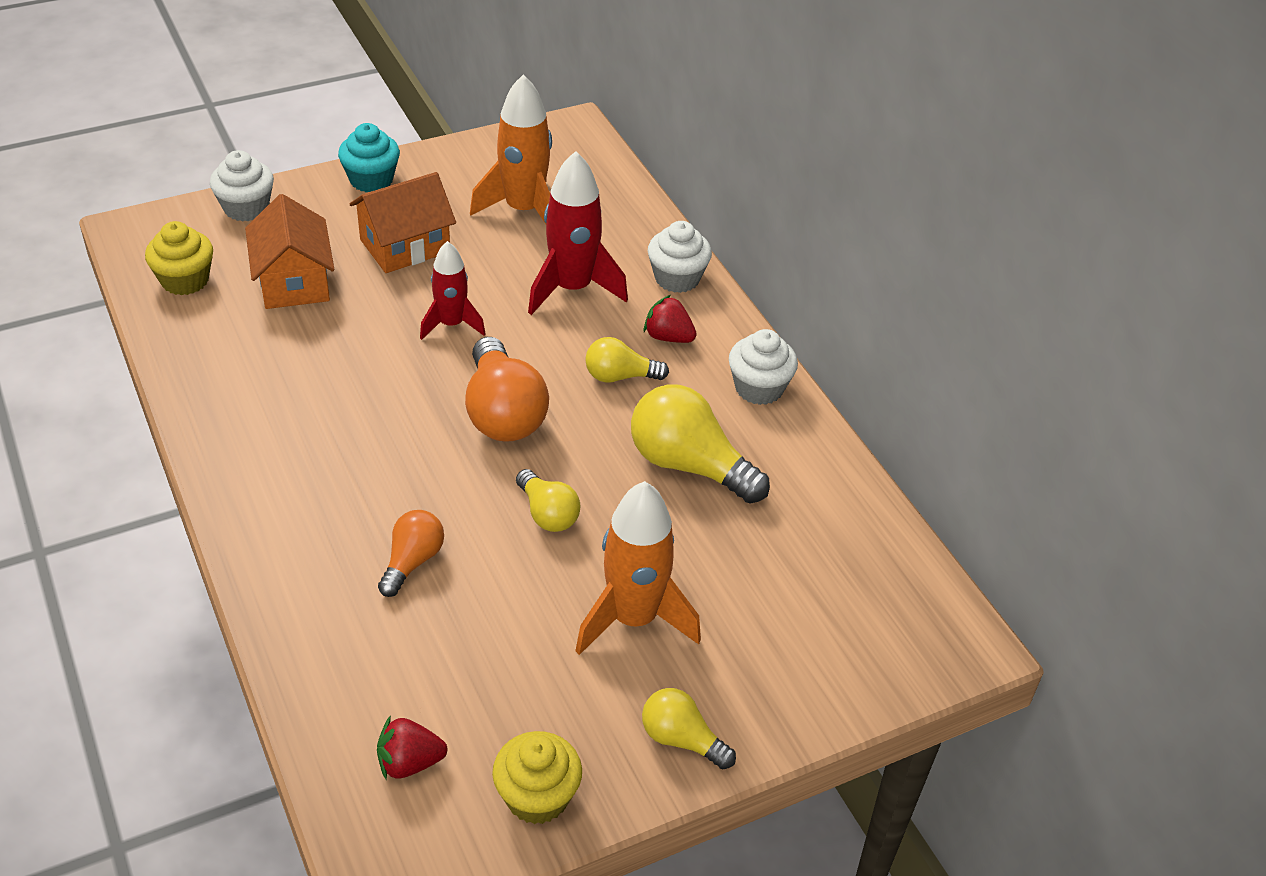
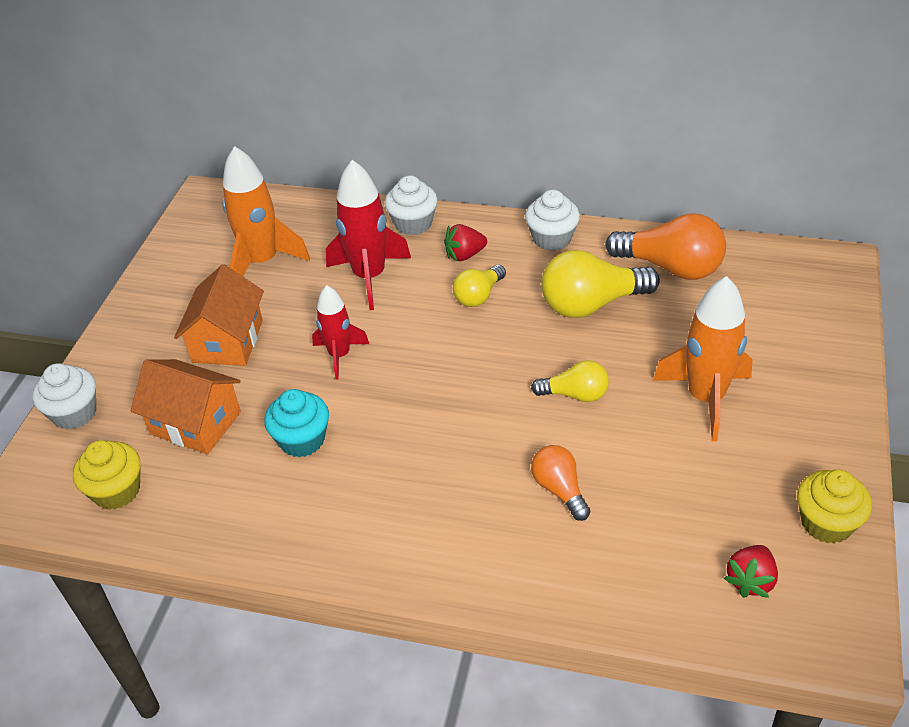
camera: 45 degrees left, 0 degrees up
turquoise cupcake [338,123,400,192] -> turquoise cupcake moved to [264,389,329,457]
orange light bulb [465,337,549,442] -> orange light bulb moved to [605,213,726,280]
yellow light bulb [642,688,736,769] -> none

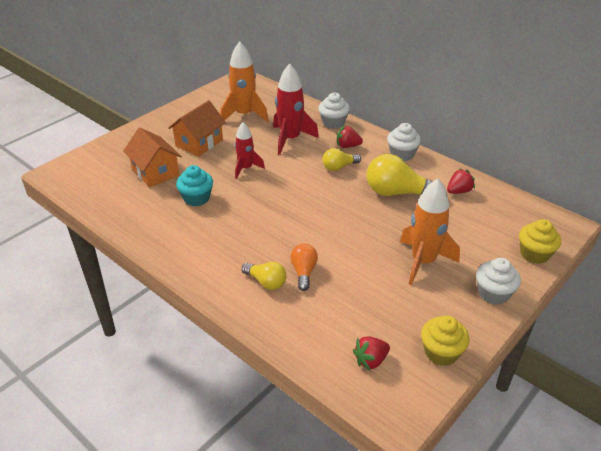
camera: 25 degrees right, 5 degrees down
white cupcake [32,363,96,430] -> white cupcake moved to [476,258,521,305]
yellow cupcake [73,440,141,510] -> yellow cupcake moved to [519,219,561,264]
yellow light bulb [531,360,609,402] -> yellow light bulb moved to [242,262,286,290]
orange light bulb [605,213,726,280] -> red strawberry [447,169,475,194]

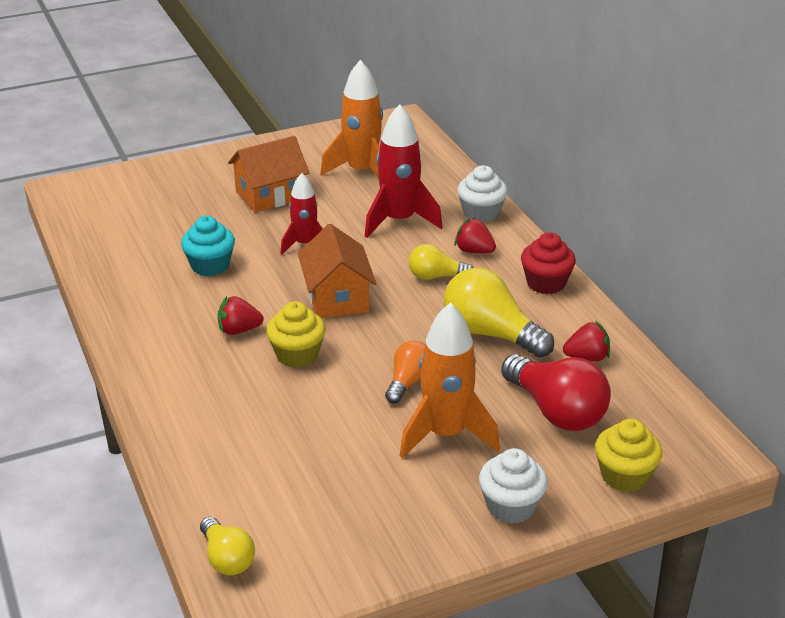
camera: 25 degrees right, 5 degrees down
orange house [123,127,182,187] -> orange house moved to [298,224,377,318]
yellow light bulb [242,262,286,290] -> yellow light bulb moved to [200,516,255,575]
orange light bulb [290,244,318,291] -> orange light bulb moved to [385,340,425,403]
red strawberry [353,336,390,371] -> red strawberry moved to [218,296,264,335]
white cupcake [387,123,421,161] -> red cupcake [521,232,576,294]
yellow cupcake [421,315,469,366] -> yellow cupcake moved to [266,301,326,368]
none -> red light bulb [501,354,611,431]

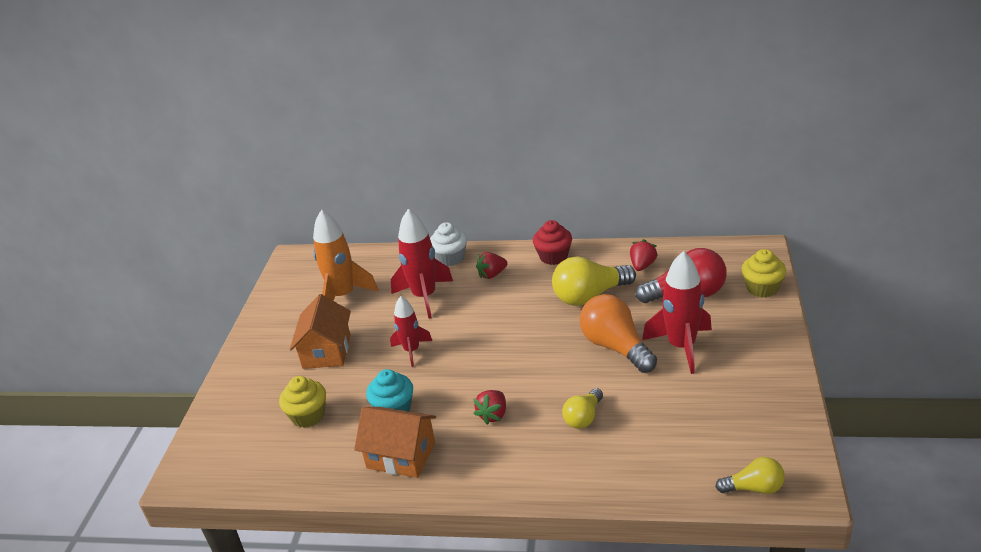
camera: 55 degrees left, 0 degrees up
yellow cupcake [266,301,326,368] -> yellow cupcake moved to [279,376,326,428]
orange house [298,224,377,318] -> orange house moved to [354,407,436,478]
orange light bulb [385,340,425,403] -> orange light bulb [580,294,657,373], size x1.74
orange rocket [400,302,500,459] -> red rocket [642,251,712,374]
yellow light bulb [409,244,473,280] -> yellow light bulb moved to [562,388,603,429]
white cupcake [479,448,548,524] -> none

